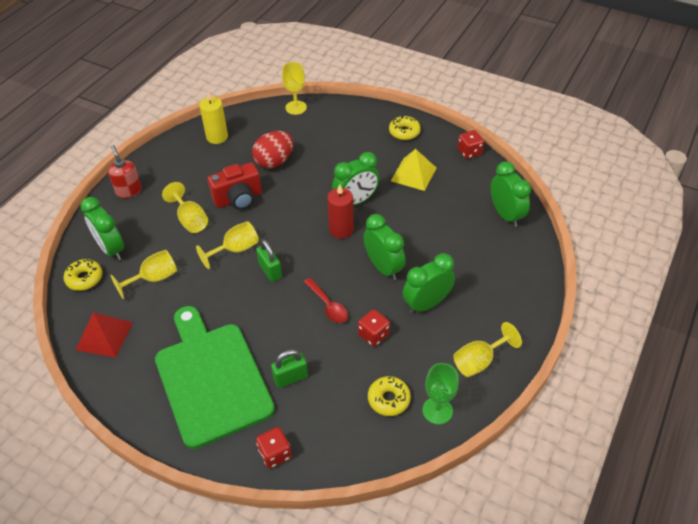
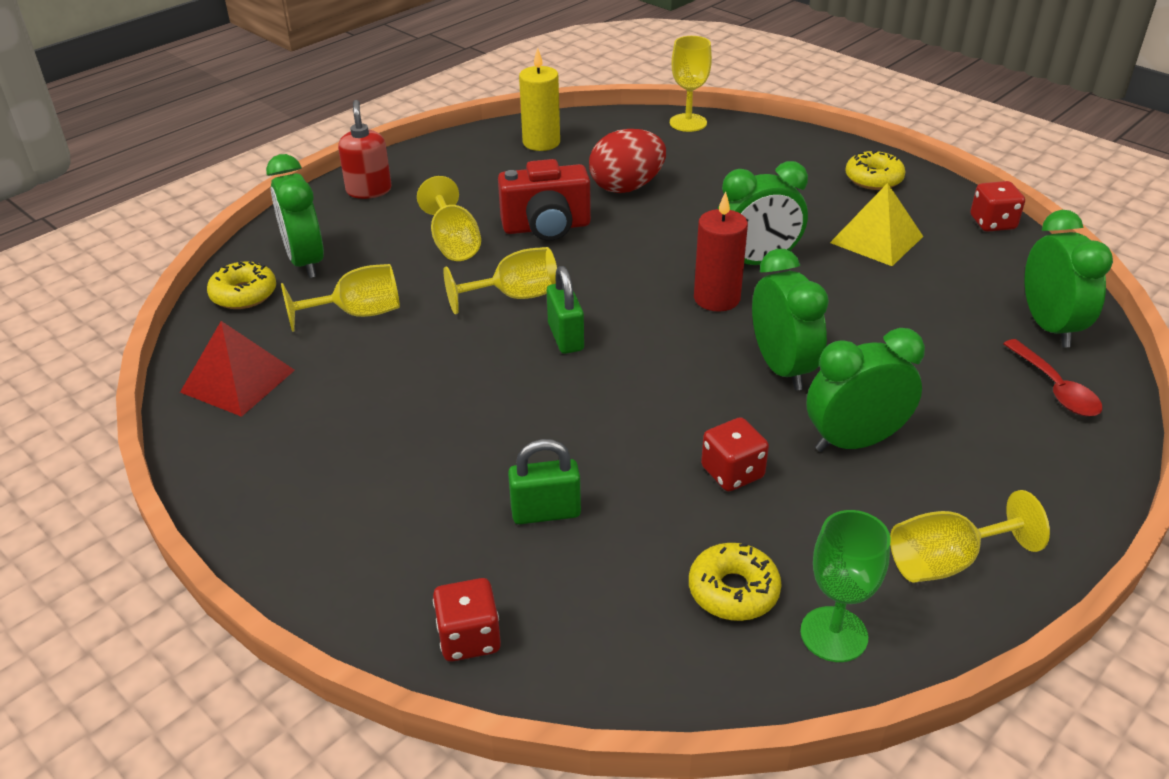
camera: 15 degrees right, 10 degrees down
green cutting board [155,306,275,449] -> none
red spoon [304,278,348,323] -> red spoon moved to [1003,339,1102,416]

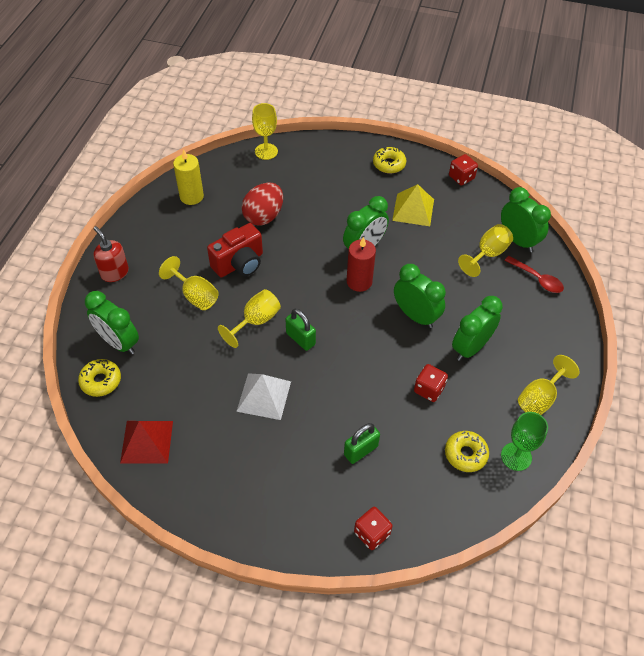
camera: 30 degrees left, 15 degrees up
yellow goblet [281,264,400,332] -> yellow goblet moved to [458,224,513,277]
none -> white pyramid [236,373,291,420]

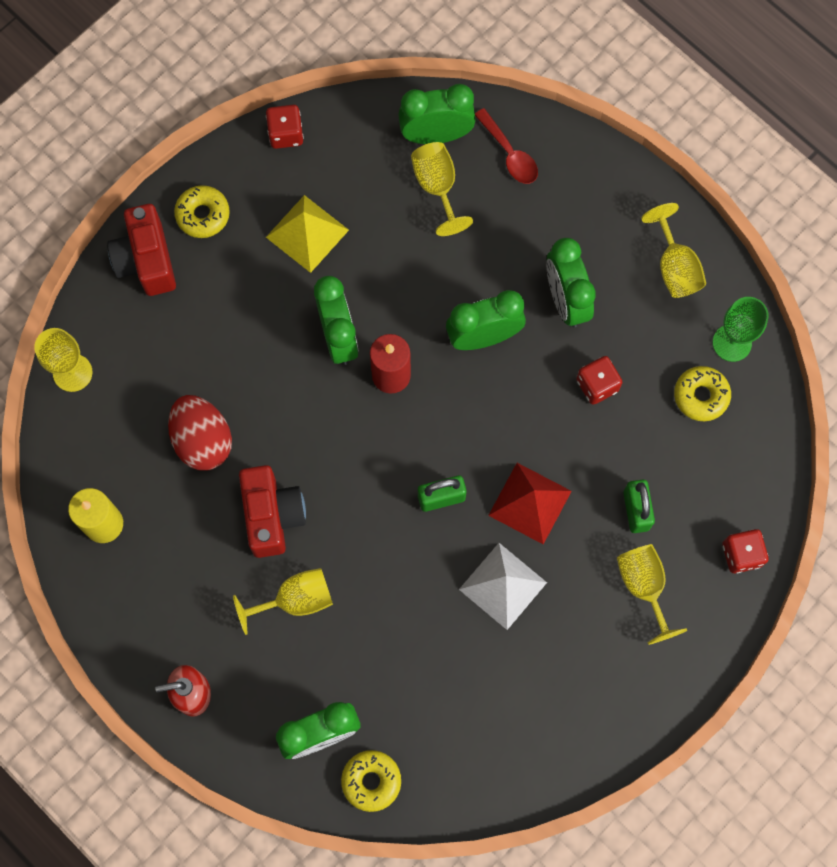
camera: 60 degrees left, 20 degrees up
red pyramid [120,421,173,464] -> red pyramid moved to [488,463,572,544]
yellow goblet [218,289,281,348] -> yellow goblet moved to [617,544,687,645]
red spoon [504,256,564,293] -> red spoon turned 75 degrees clockwise [475,108,538,184]
none -> red camera [107,204,176,296]

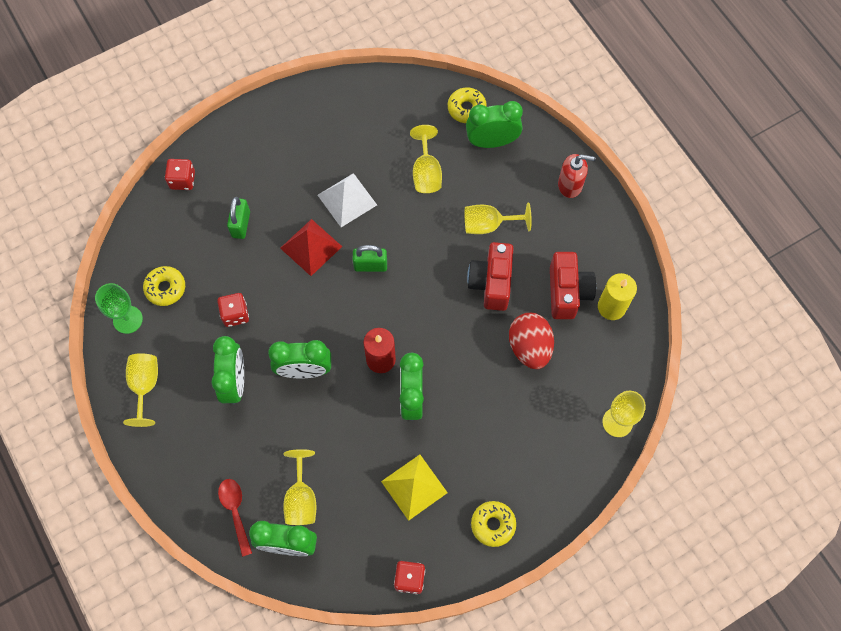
camera: 165 degrees left, 5 degrees down
red camera [107,204,176,296] -> red camera moved to [550,252,596,319]
yellow goblet [617,544,687,645] -> yellow goblet moved to [410,125,442,193]

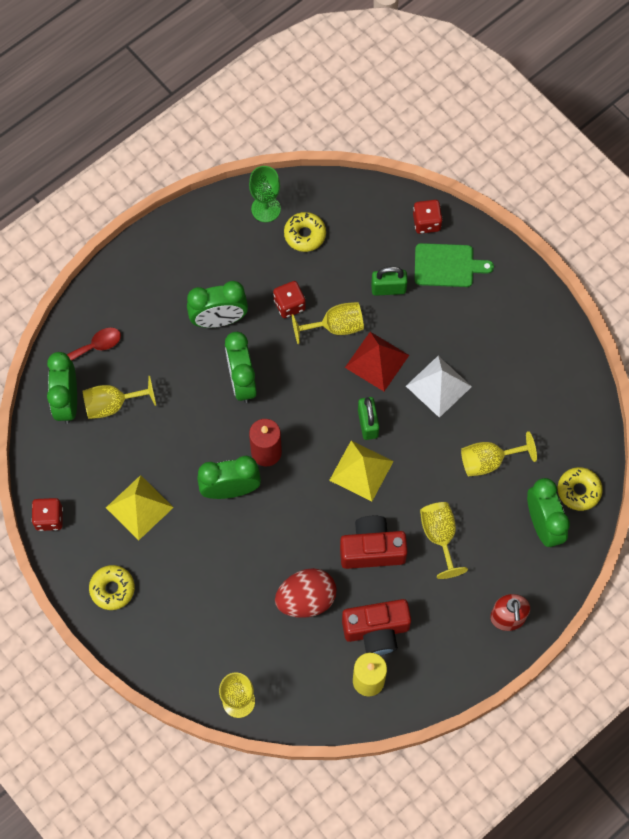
camera: 80 degrees right, 0 degrees up
yellow goblet [123,353,158,427] -> yellow goblet moved to [292,302,364,344]
none -> yellow pyramid [329,440,394,502]
none -> green cutting board [415,243,494,287]

